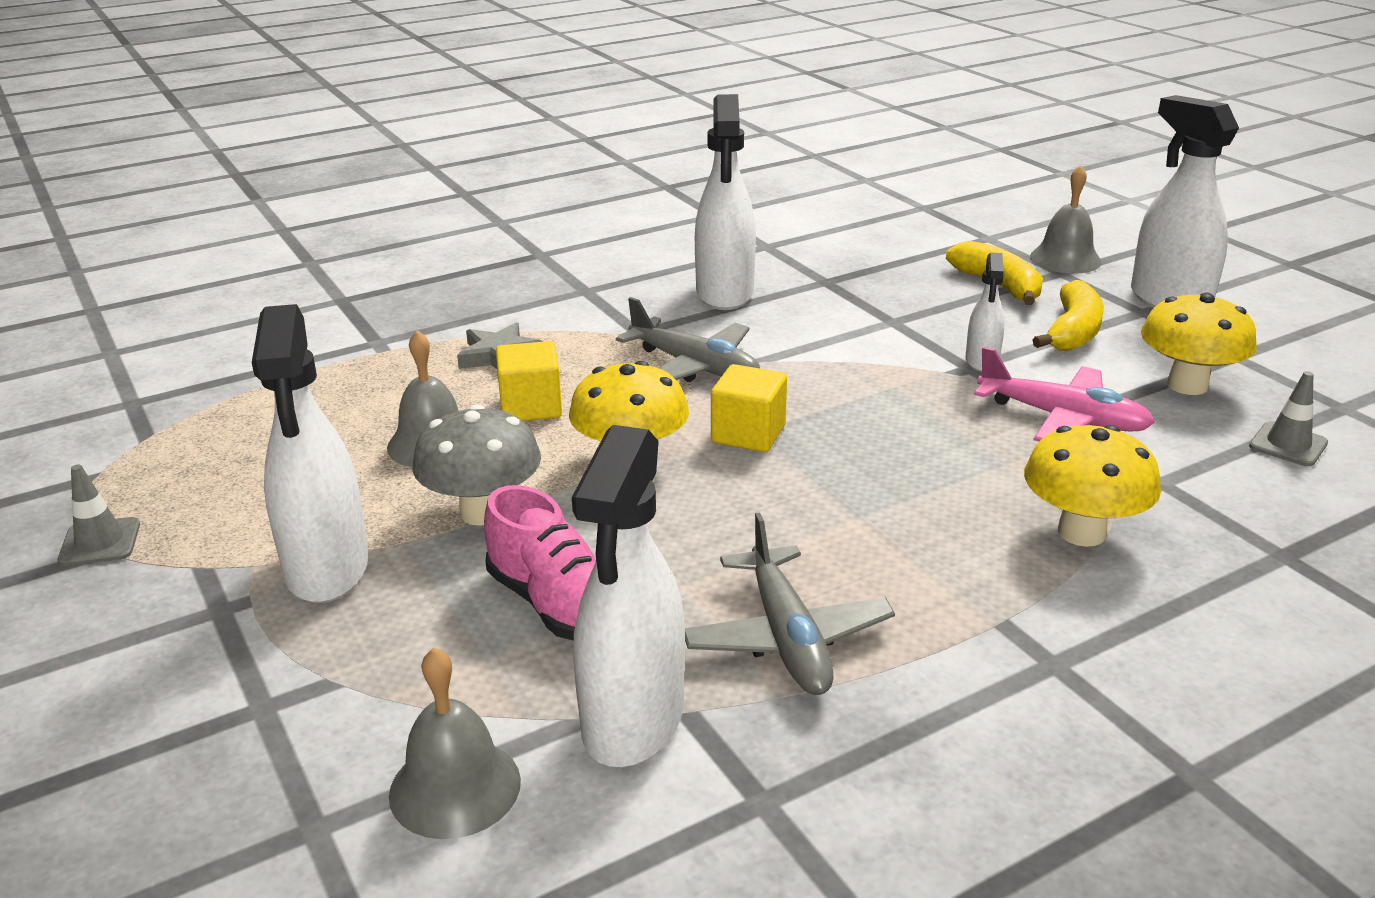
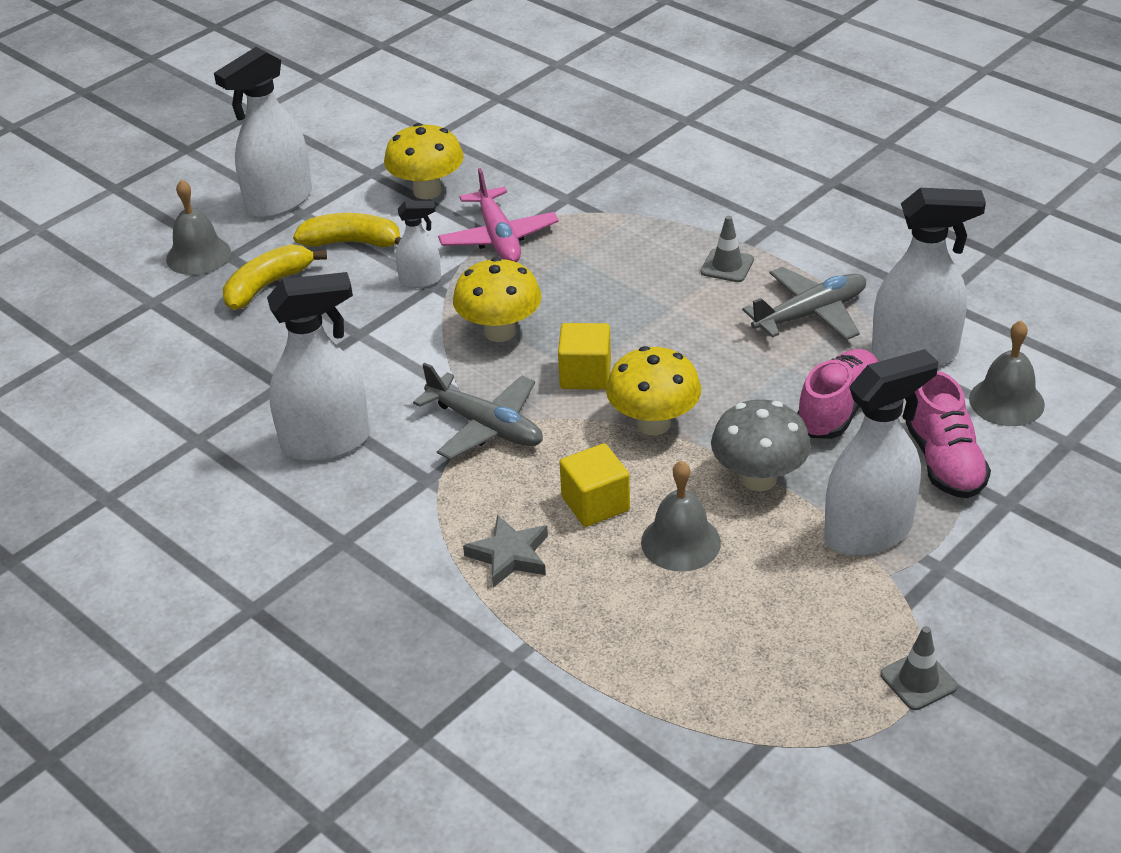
camera: 105 degrees left, 10 degrees up
grey plane [616,297,760,382] -> grey plane turned 105 degrees clockwise [413,362,543,460]
pink plane [974,347,1155,441] -> pink plane turned 150 degrees clockwise [438,168,559,262]
yellow mushroom [1024,425,1161,547] -> yellow mushroom moved to [453,257,542,342]
grey traffic cone [1249,371,1328,466] -> grey traffic cone moved to [701,216,754,282]
none -> pink shoe [906,371,991,498]

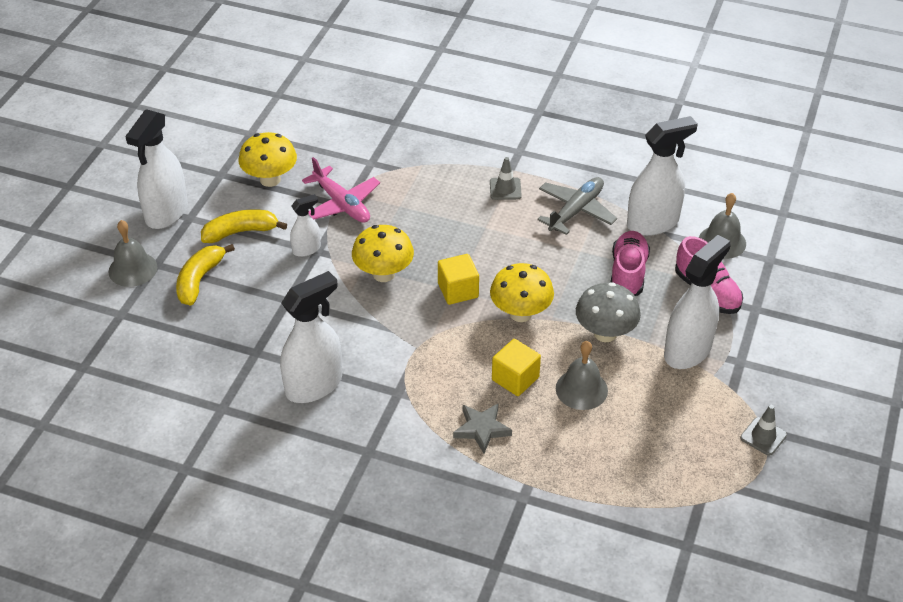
camera: 25 degrees left, 5 degrees up
grey plane [413,362,543,460] -> none

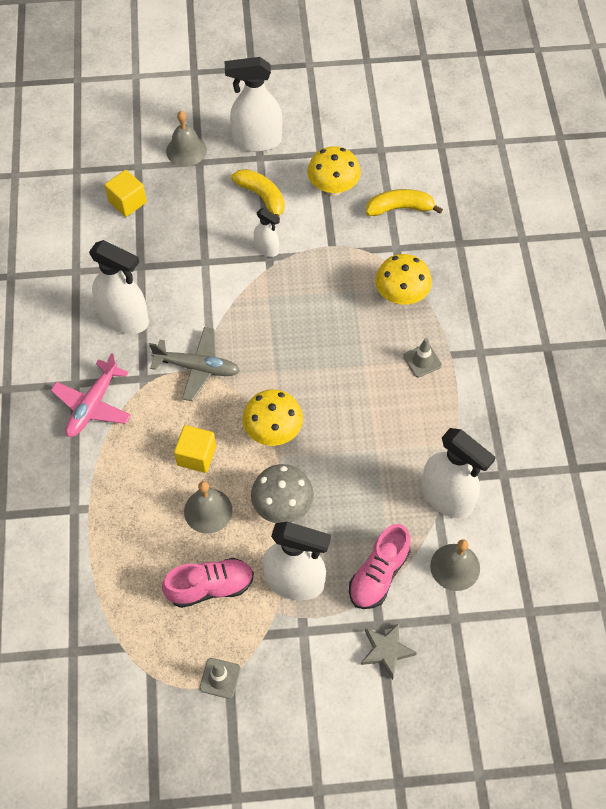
camera: 65 degrees right, 15 degrees up
yellow banana [176,244,235,306] -> yellow banana moved to [366,189,443,216]
pink plane [302,157,380,223] -> pink plane moved to [51,353,131,437]
yellow mushroom [352,225,414,282] -> yellow mushroom moved to [375,254,432,305]
yellow cube [438,254,479,305] -> yellow cube moved to [105,170,147,217]
grey star [453,404,512,453] -> grey star moved to [361,623,417,680]
grey plane [537,177,617,235] -> grey plane moved to [149,327,240,401]
pink shoe [611,231,650,296] -> pink shoe moved to [162,558,254,608]

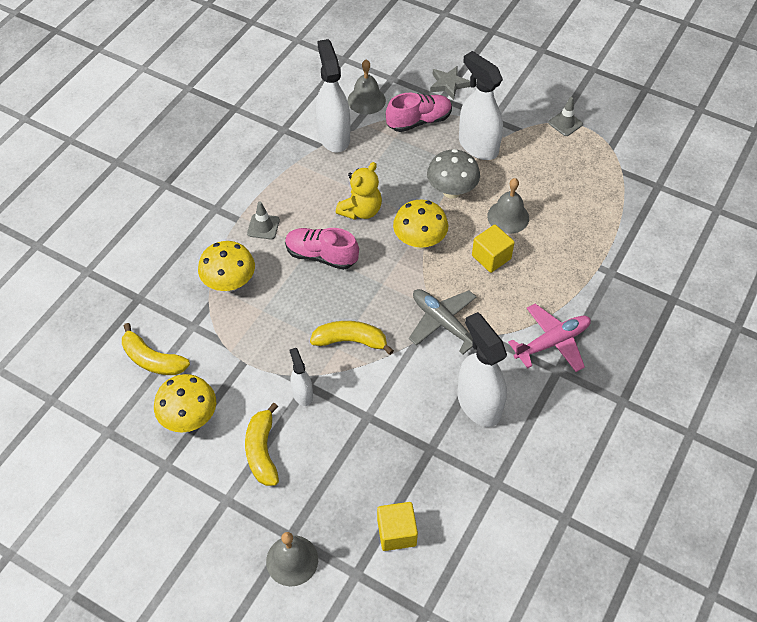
camera: 145 degrees left, 5 degrees down
pink shoe [162,558,254,608] -> pink shoe moved to [285,228,359,270]
white spray bottle [225,57,282,152] -> none
none -> yellow banana [310,321,394,355]
none -> yellow teddy bear [336,162,382,220]

